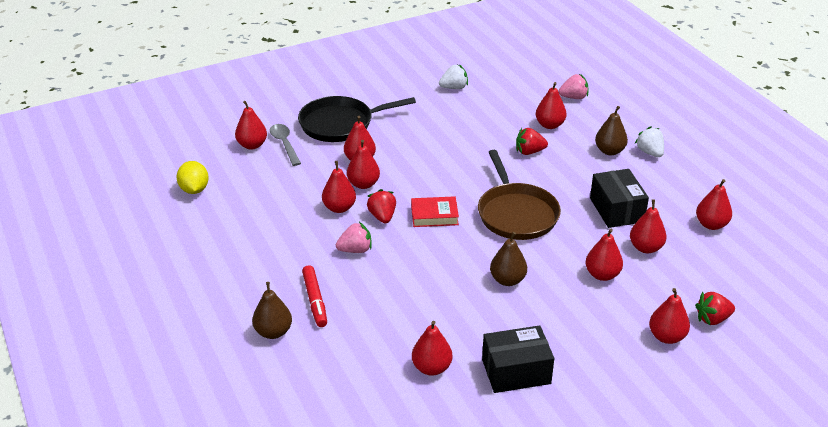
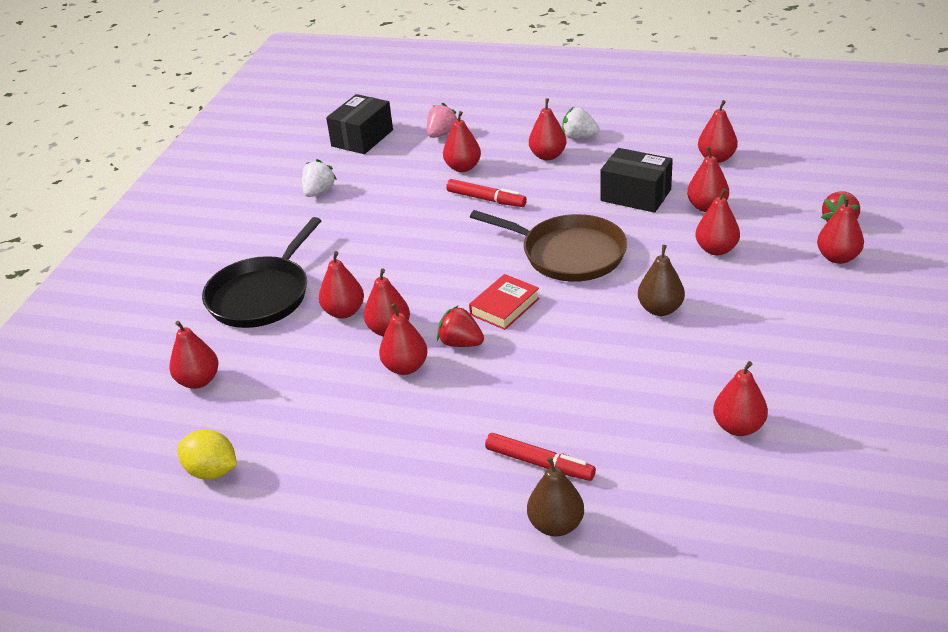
camera: 45 degrees left, 0 degrees up
grey spoon [270,124,301,166] -> none
pink strawberry [336,222,372,253] -> none
black box [482,325,554,393] -> black box moved to [326,94,393,154]
red strawberry [516,128,548,155] -> red marker [446,179,527,207]
brown pear [595,106,628,155] -> red pear [529,98,566,160]

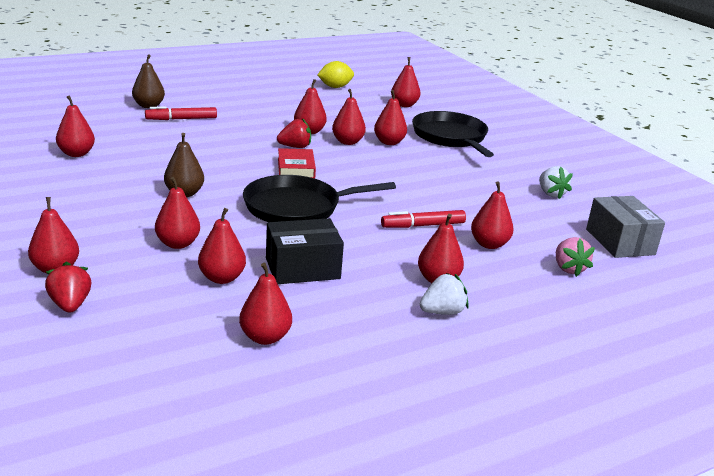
camera: 130 degrees right, 10 degrees down
black box [326,94,393,154] -> grey box [586,196,665,258]
brown pan [470,210,627,282] -> black pan [243,175,396,222]

